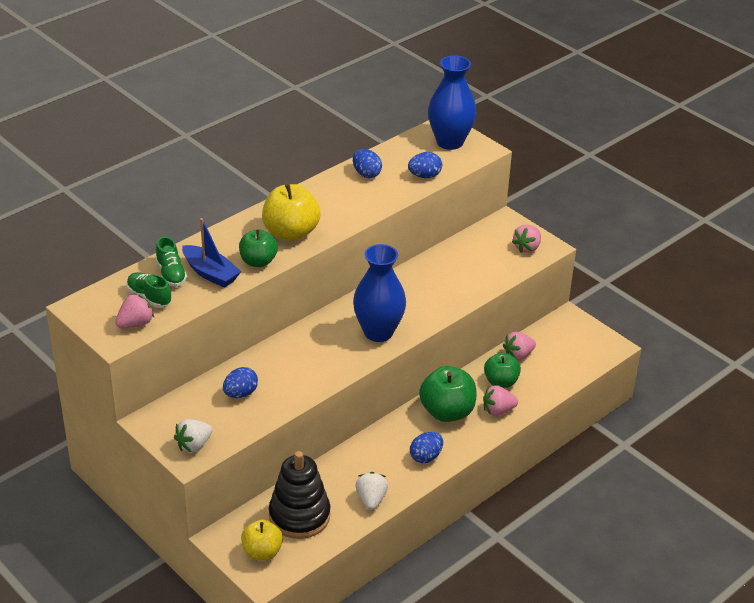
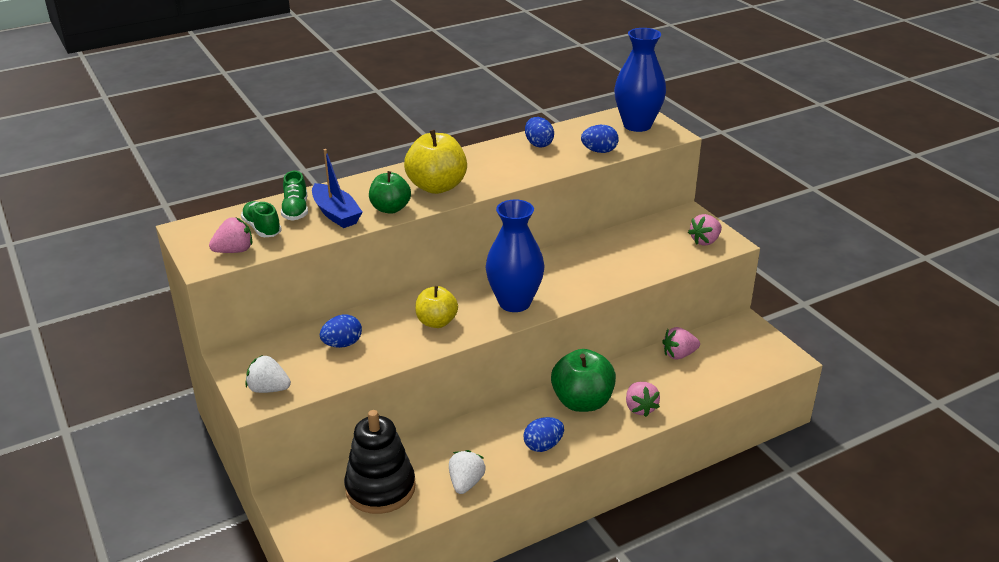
camera: 15 degrees right, 5 degrees down
white strawberry [174,419,212,453] -> white strawberry turned 45 degrees clockwise [245,355,291,393]
yellow apple [241,520,283,560] -> yellow apple moved to [415,286,458,328]
pink strawberry [483,385,518,416] -> pink strawberry turned 105 degrees counterclockwise [626,382,660,417]
green apple [484,353,521,388] -> none

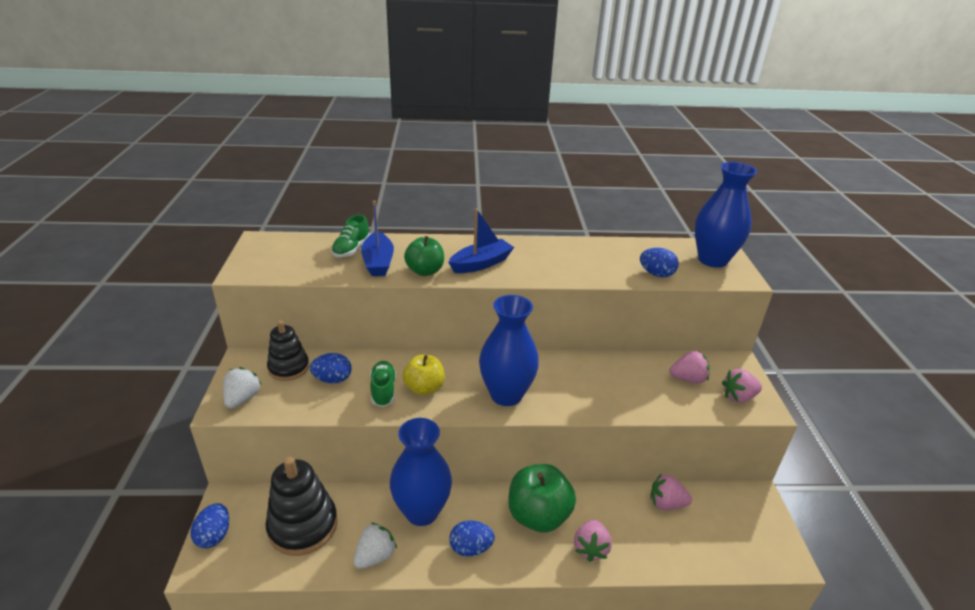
camera: 25 degrees right, 0 degrees up
pink strawberry [209,217,252,253] -> pink strawberry moved to [670,351,710,383]
green shoe [241,201,282,237] -> green shoe moved to [370,361,396,407]
white strawberry [245,355,291,393] -> white strawberry turned 60 degrees clockwise [223,367,261,408]
yellow apple [404,130,467,194] -> blue boat [448,208,514,273]
blue egg [525,117,554,147] -> blue egg moved to [191,503,229,548]
none -> black stacking toy [267,321,309,381]
none -> blue vase [390,418,452,526]

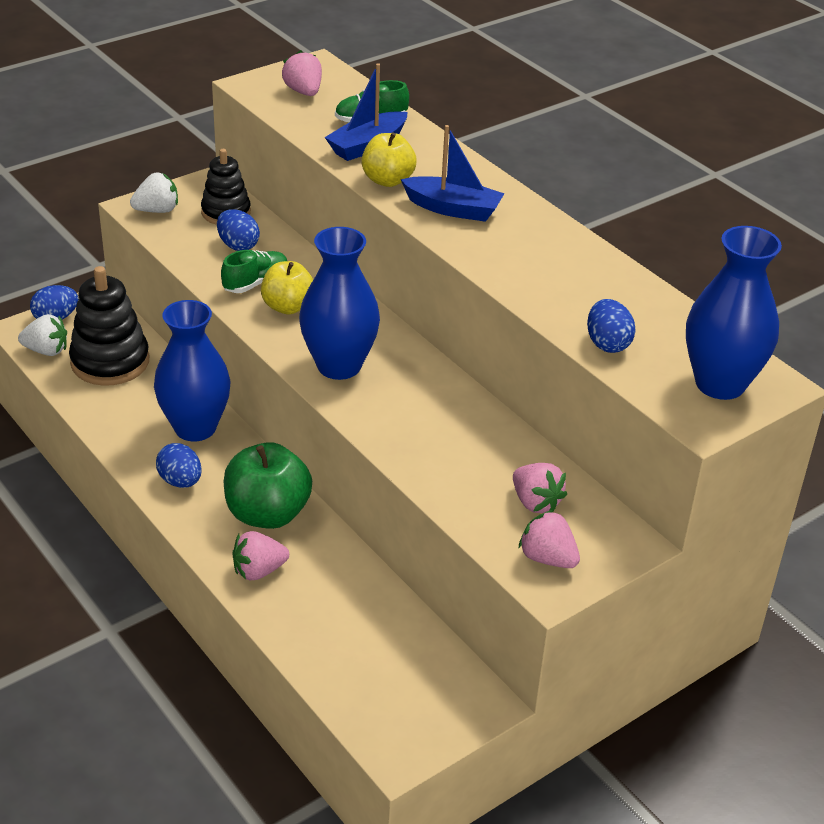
camera: 55 degrees right, 5 degrees up
white strawberry [354,522,397,569] -> white strawberry moved to [18,314,67,356]
green apple [404,236,444,276] -> yellow apple [361,132,417,187]
pink strawberry [650,473,692,510] -> pink strawberry moved to [282,50,322,96]

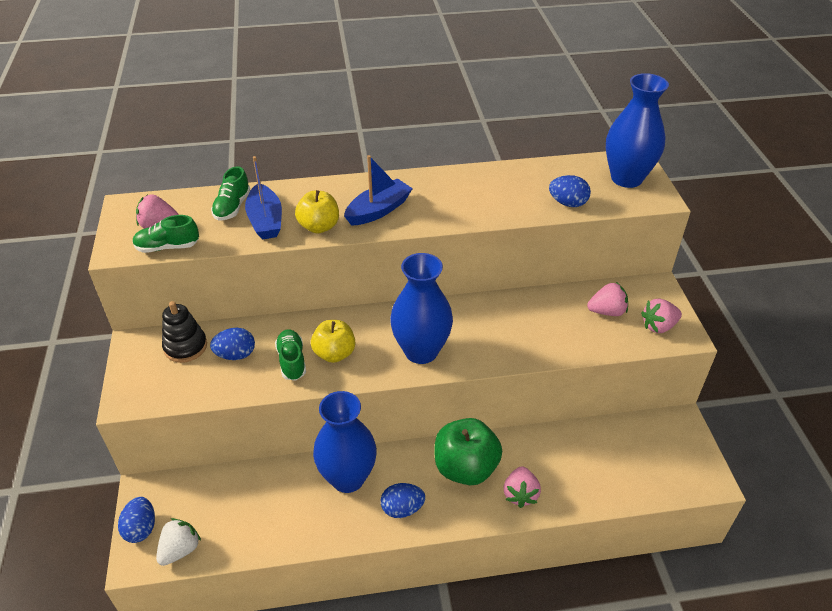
camera: 60 degrees left, 5 degrees up
black stacking toy [69,266,149,386] -> none
white strawberry [130,173,178,213] -> none
none -> green shoe [132,215,199,253]

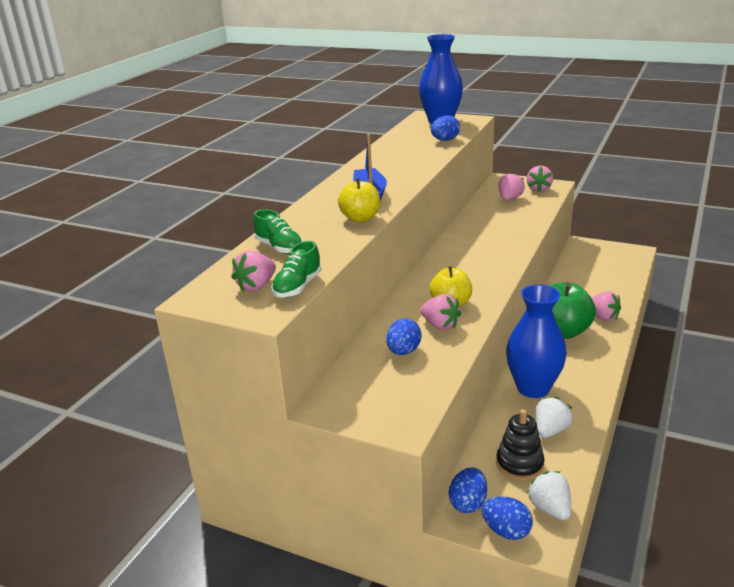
camera: 55 degrees left, 15 degrees down
black stacking toy [162,301,207,363] -> black stacking toy moved to [496,409,545,481]
blue boat [245,156,282,240] -> none
green shoe [275,329,306,381] -> pink strawberry [420,294,461,330]
blue egg [381,483,425,518] -> blue egg moved to [449,467,487,513]
blue vase [390,253,453,364] -> none
none -> white strawberry [536,397,573,438]

